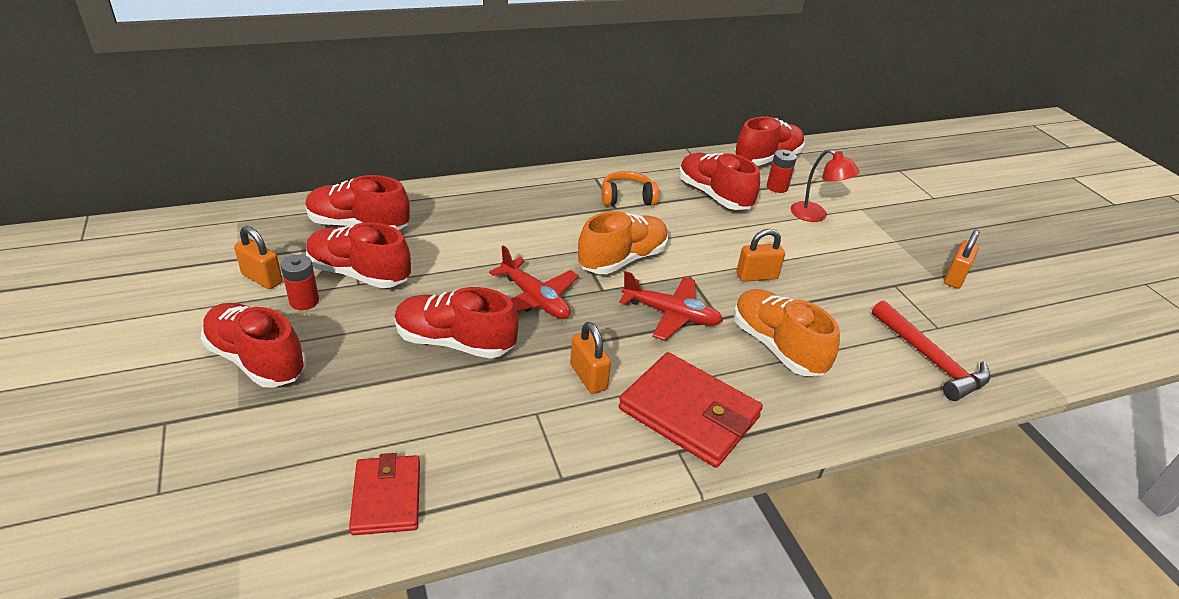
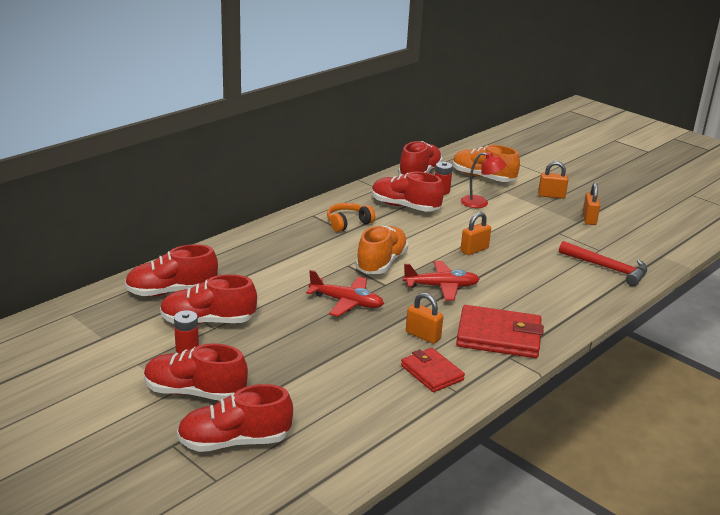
camera: 25 degrees left, 10 degrees down
orange padlock [234,226,283,289] -> orange padlock moved to [538,161,568,199]
red wallet [349,453,420,535] -> red wallet moved to [401,348,465,392]
red shoe [394,287,519,359] -> red shoe moved to [177,384,293,452]
orange shoe [734,289,840,376] -> orange shoe moved to [453,145,520,182]

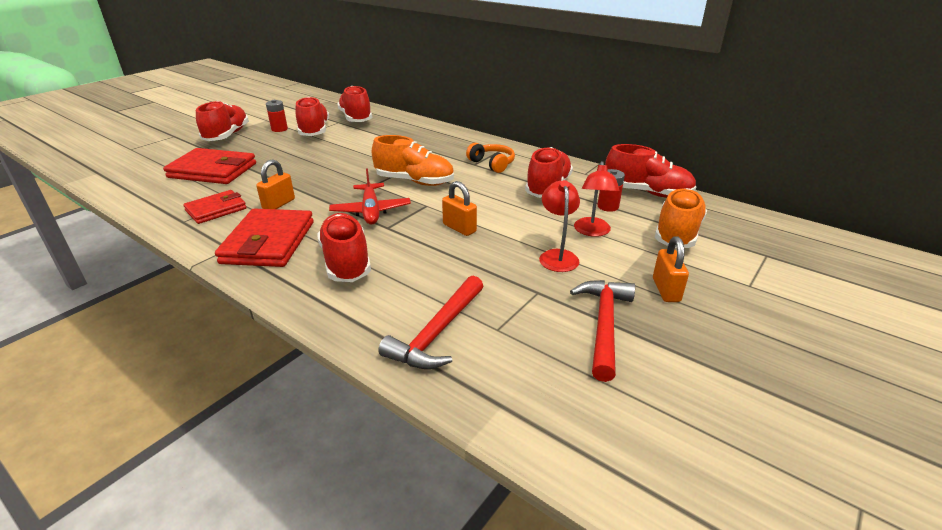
camera: 85 degrees right, 5 degrees up
red shoe [177,384,293,452] -> red shoe moved to [317,213,371,282]
red plane [306,270,384,317] -> none
orange padlock [583,183,600,225] -> red hammer [570,280,635,382]
none -> red wallet [163,148,256,184]
none -> red lamp [539,180,580,272]

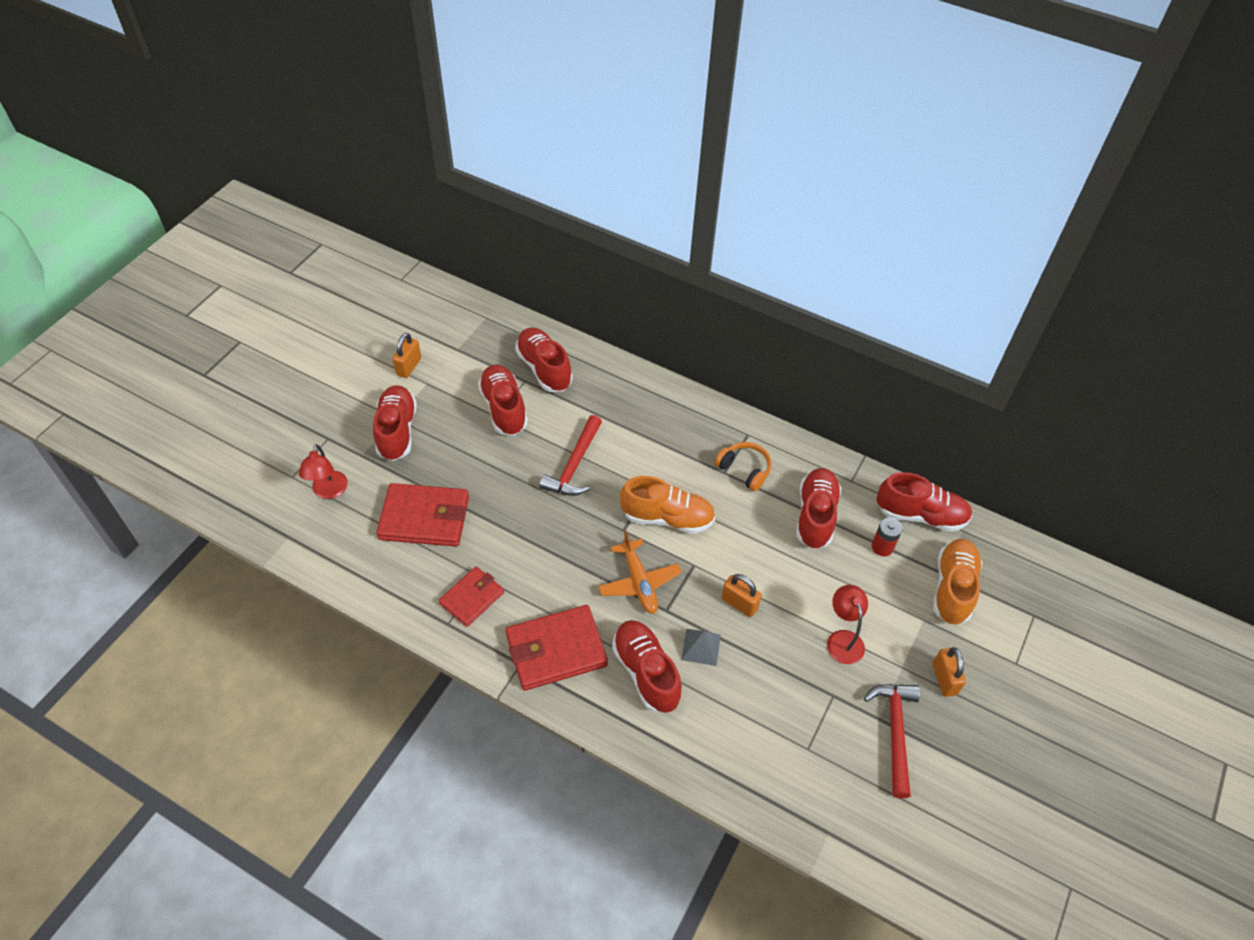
camera: 10 degrees left, 20 degrees up
red wallet [215,209,314,267] -> red wallet turned 75 degrees clockwise [506,605,608,691]
orange padlock [256,159,295,209] -> orange padlock moved to [393,333,421,378]
red battery [266,100,288,132] -> none
red plane [329,168,411,225] -> orange plane [598,530,682,614]
red hammer [379,276,483,369] -> red hammer moved to [539,415,602,496]
red lamp [574,161,619,237] -> red lamp moved to [299,444,348,499]
none -> grey pyramid [681,629,721,666]

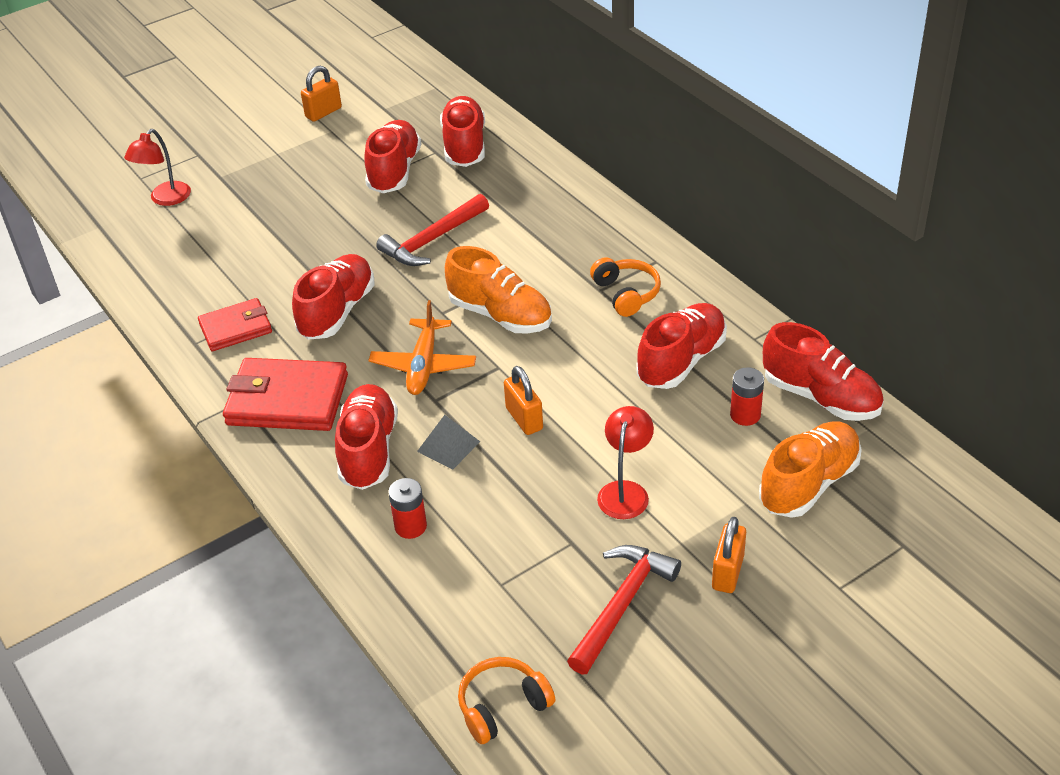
camera: 30 degrees right, 10 degrees down
red shoe [373,385,417,461] -> red shoe moved to [292,254,375,340]
red wallet [376,483,469,547] -> none
none -> red battery [388,478,427,539]
none -> orange headphones [458,657,555,744]

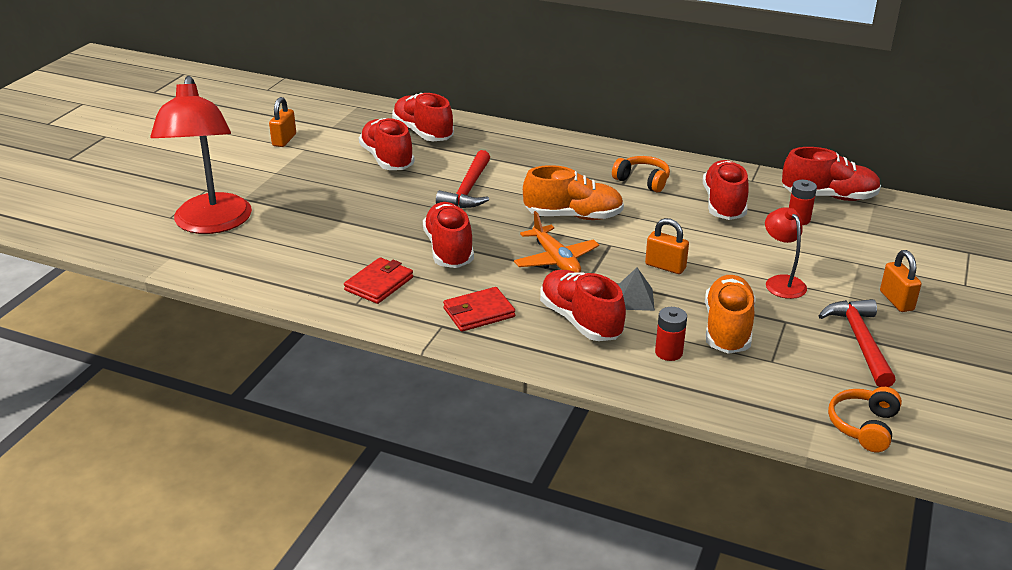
camera: 35 degrees left, 10 degrees down
red lamp [124,129,191,206] -> red lamp [150,76,252,234], size x2.07
red wallet [223,358,348,431] -> red wallet [443,287,515,332], size x0.62
orange shoe [759,421,862,518] -> orange shoe moved to [705,275,755,354]

